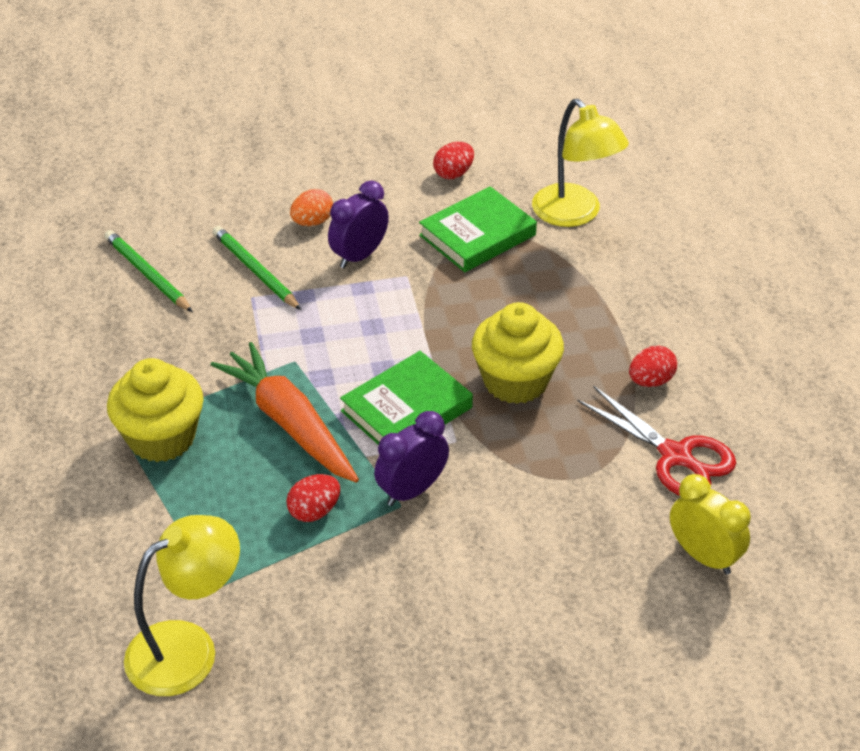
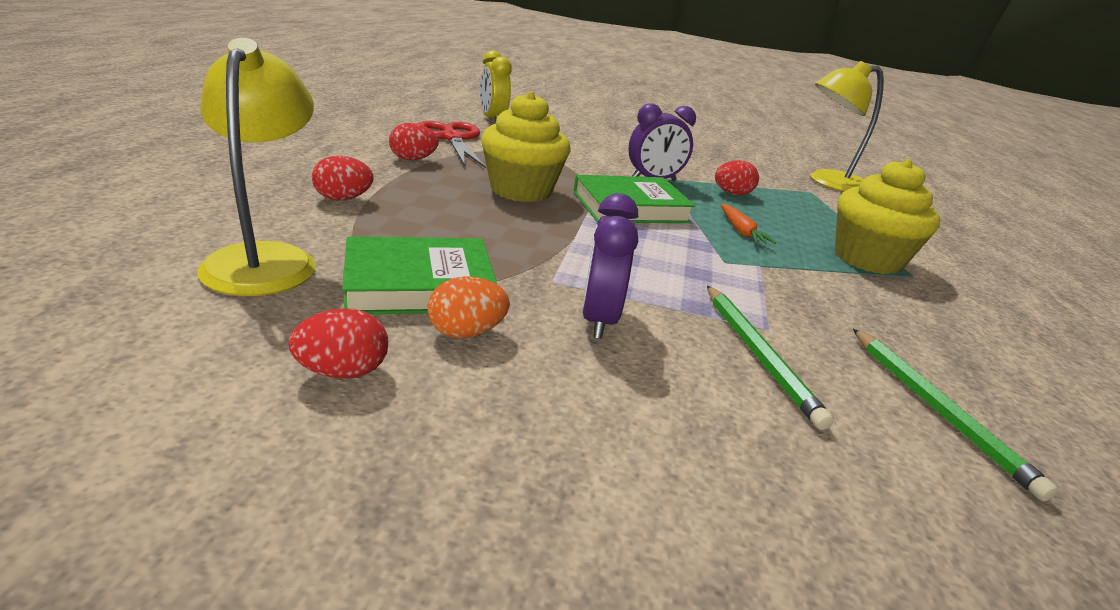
camera: 160 degrees left, 15 degrees down
orange carrot [210,342,359,482] -> orange carrot [721,204,776,244], size x0.44
orange egg [290,189,333,226] -> orange egg moved to [428,276,510,338]
purple clock [328,180,389,269] -> purple clock turned 120 degrees clockwise [582,193,638,339]
none -> red egg [312,156,374,200]

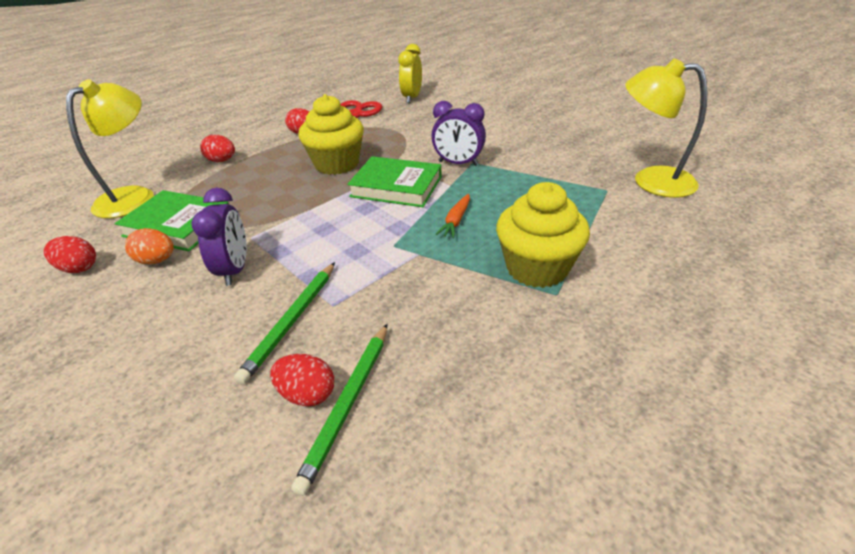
camera: 40 degrees right, 10 degrees up
purple clock [582,193,638,339] -> purple clock turned 135 degrees clockwise [191,188,247,286]
red egg [715,160,759,195] -> red egg moved to [270,354,334,406]

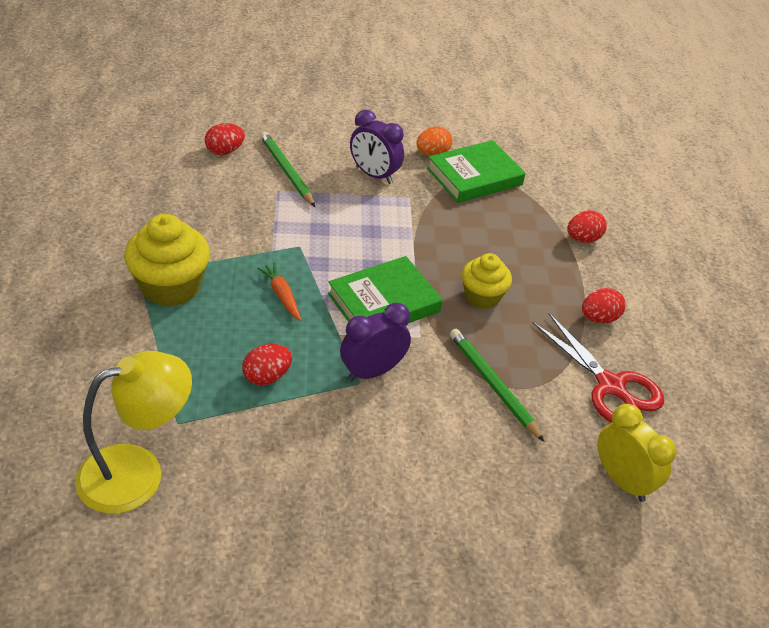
camera: 125 degrees right, 5 degrees up
red egg [44,236,96,273] -> red egg moved to [242,344,292,386]
yellow lamp [66,79,154,218] -> none
green pencil [291,324,387,496] -> green pencil moved to [450,329,545,442]
yellow cupcake [298,94,364,175] -> yellow cupcake [462,253,512,309], size x0.63

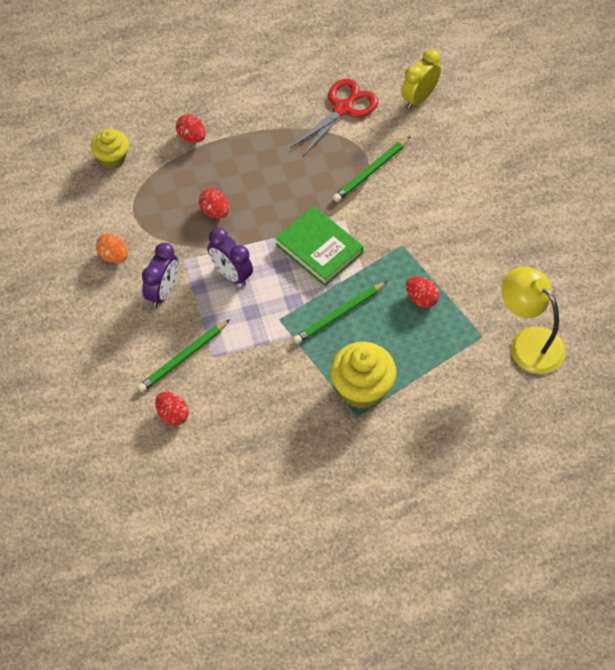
camera: 100 degrees left, 15 degrees up
orange carrot [257,263,301,321] -> green pencil [293,281,388,344]
purple clock [340,303,411,382] -> purple clock moved to [208,228,253,286]
green book [427,140,526,203] -> none
yellow cupcake [462,253,512,309] -> yellow cupcake moved to [91,129,129,169]
red egg [582,288,626,323] -> red egg moved to [199,189,229,218]

